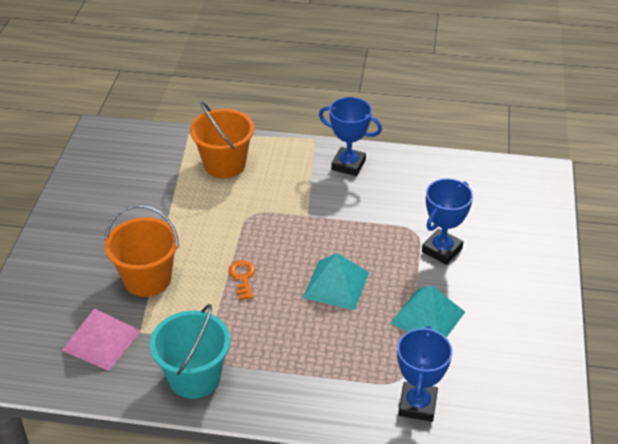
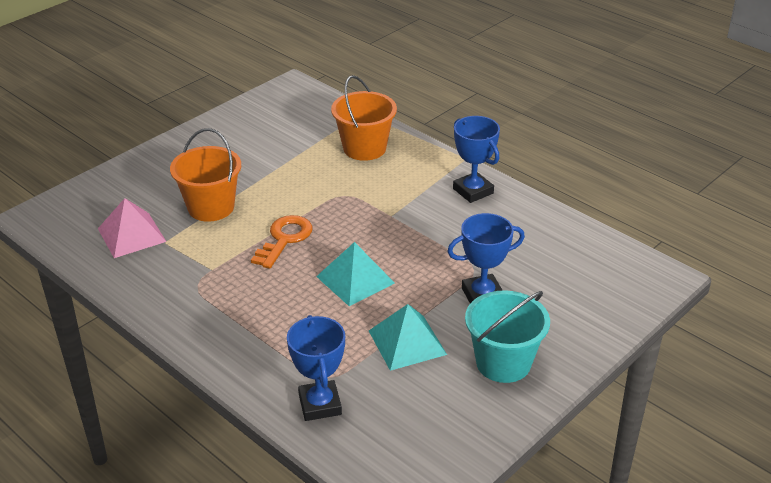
camera: 35 degrees right, 5 degrees down
turquoise bucket [150,304,230,399] -> turquoise bucket moved to [465,290,550,383]
orange key [228,260,255,300] -> orange key [251,215,313,269], size x1.56
blue trophy [397,326,452,422] -> blue trophy turned 60 degrees counterclockwise [287,315,345,421]

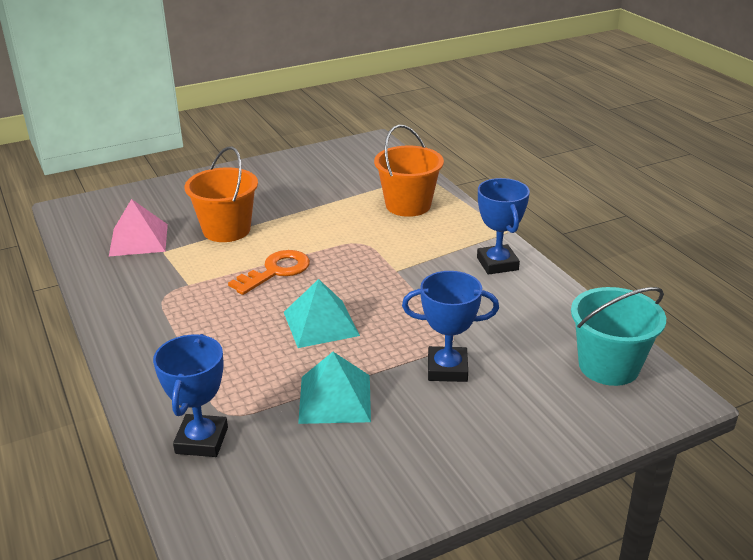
camera: 20 degrees right, 5 degrees down
turquoise bucket [465,290,550,383] -> turquoise bucket moved to [571,287,666,386]

